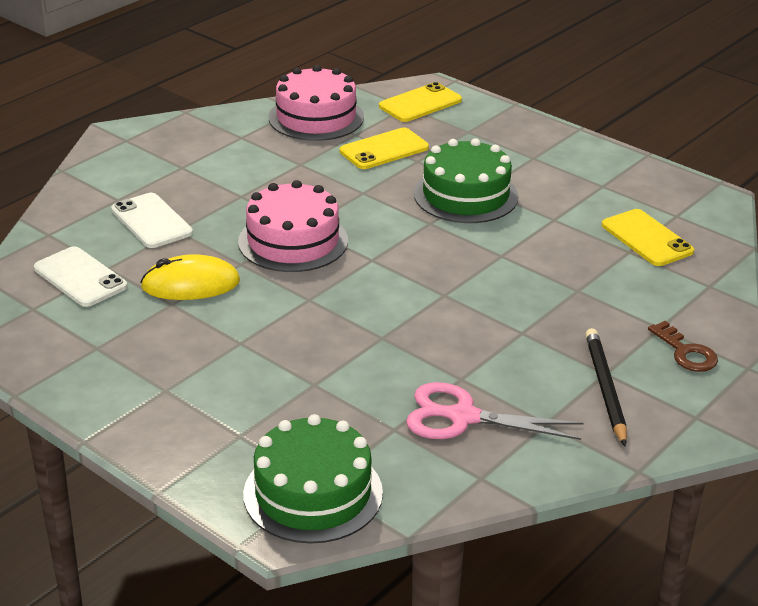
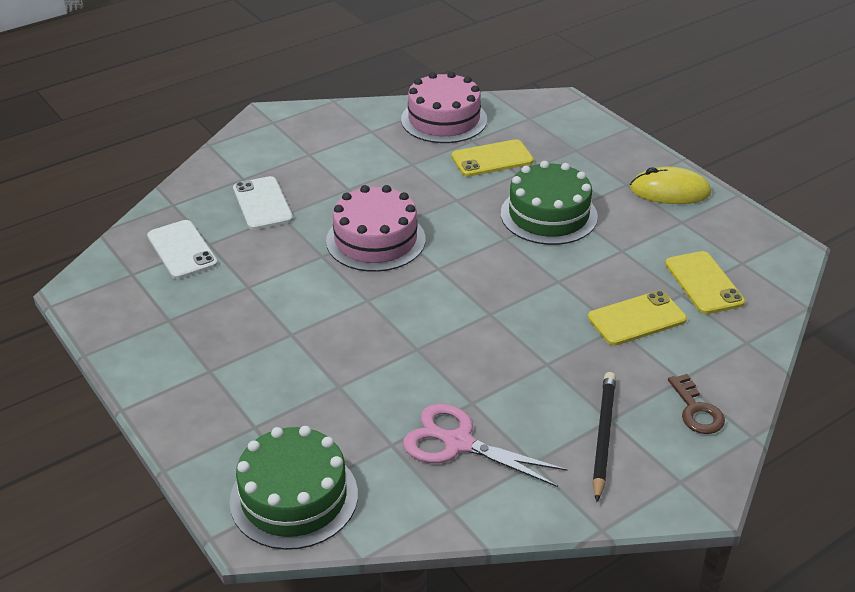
camera: 15 degrees right, 5 degrees up
yellow mouse [140,254,240,300] -> yellow mouse moved to [630,167,711,204]
yellow phone [379,82,462,122] -> yellow phone moved to [588,291,687,346]

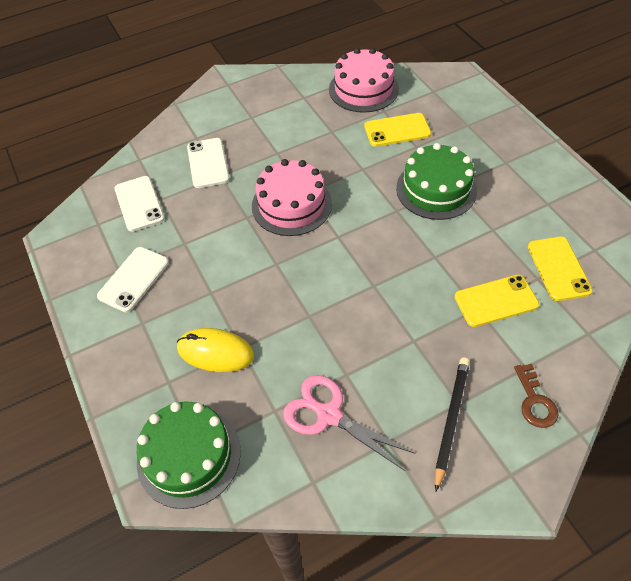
camera: 10 degrees right, 15 degrees up
yellow mouse [630,167,711,204] -> yellow mouse moved to [177,328,254,372]
none -> white phone [97,247,169,312]

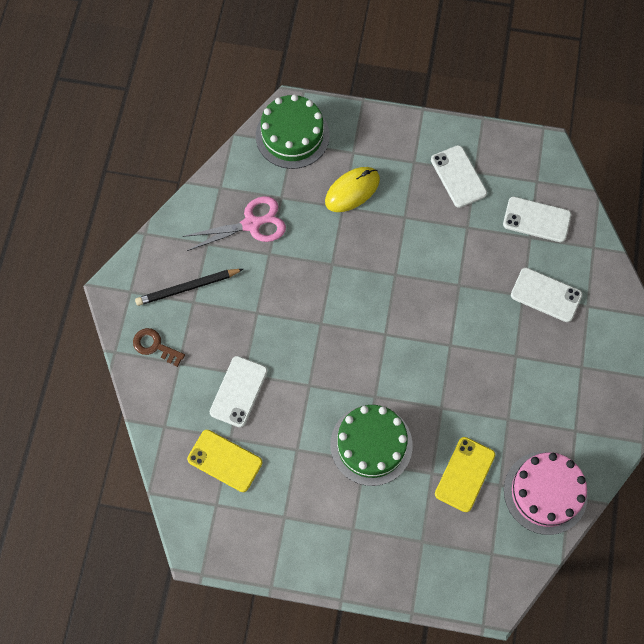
camera: 125 degrees right, 15 degrees up
pink cake [252,159,332,236] -> none
black pencil [435,358,470,491] -> black pencil turned 105 degrees clockwise [135,269,243,306]
yellow phone [454,275,539,327] -> white phone [210,356,268,427]

